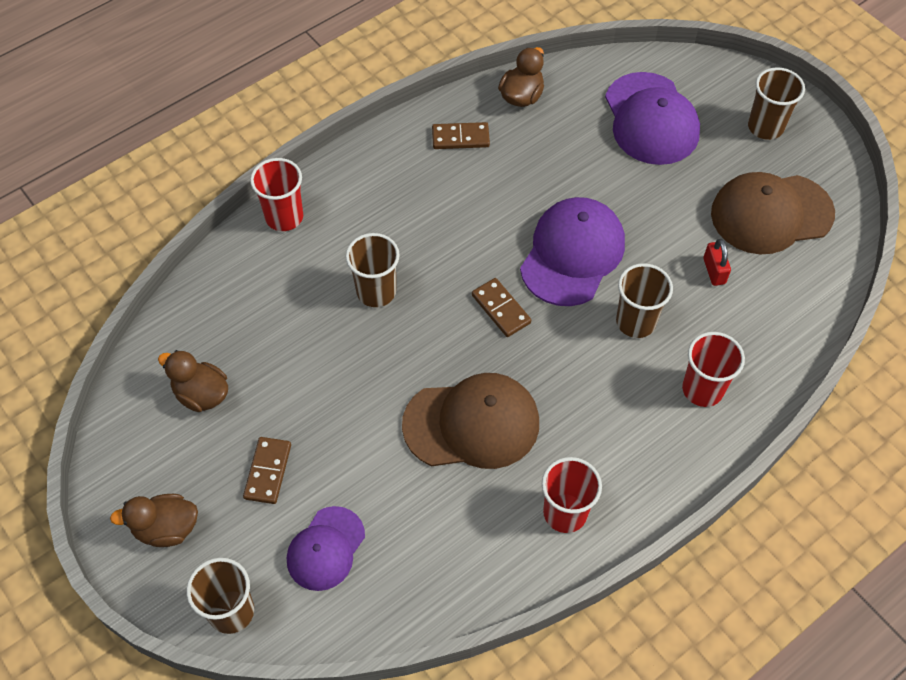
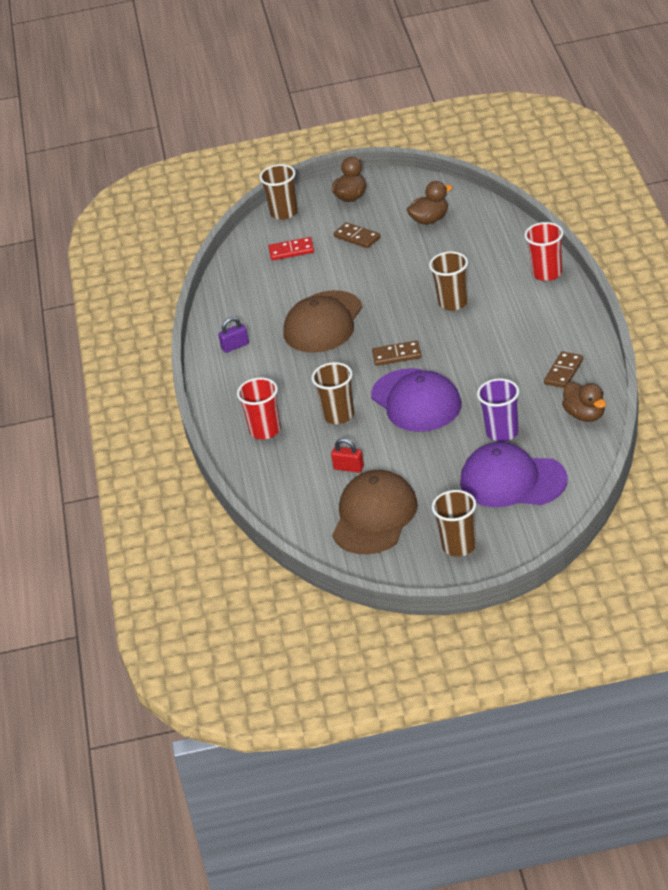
camera: 125 degrees right, 20 degrees down
purple cap [287,506,365,591] -> red domino [268,237,314,260]
red cup [542,457,602,533] -> purple padlock [218,317,249,353]
none -> purple cup [477,378,519,442]

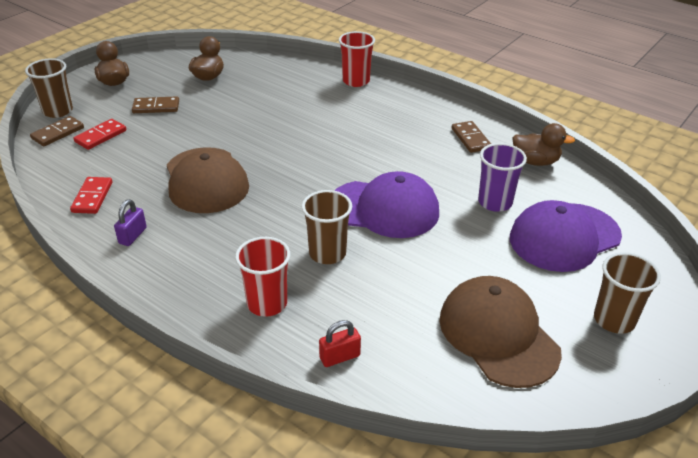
camera: 50 degrees left, 0 degrees up
red padlock [331,438,364,473] -> red padlock moved to [319,320,361,367]
brown domino [372,340,422,366] -> brown domino moved to [30,116,84,146]
brown cup [429,251,468,311] -> none
none -> red domino [70,177,112,214]

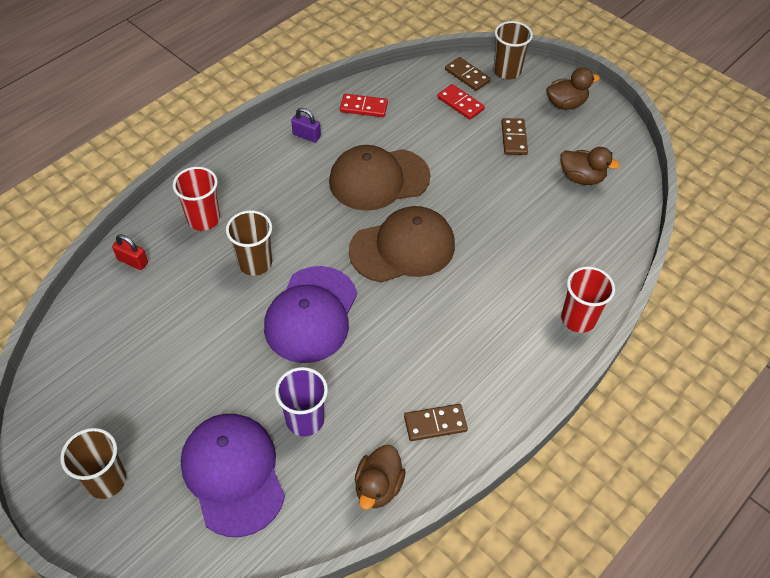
camera: 95 degrees right, 15 degrees up
red padlock [319,320,361,367] -> red padlock turned 45 degrees counterclockwise [112,234,148,270]
brown cap [439,276,562,388] -> brown cap moved to [349,206,455,283]

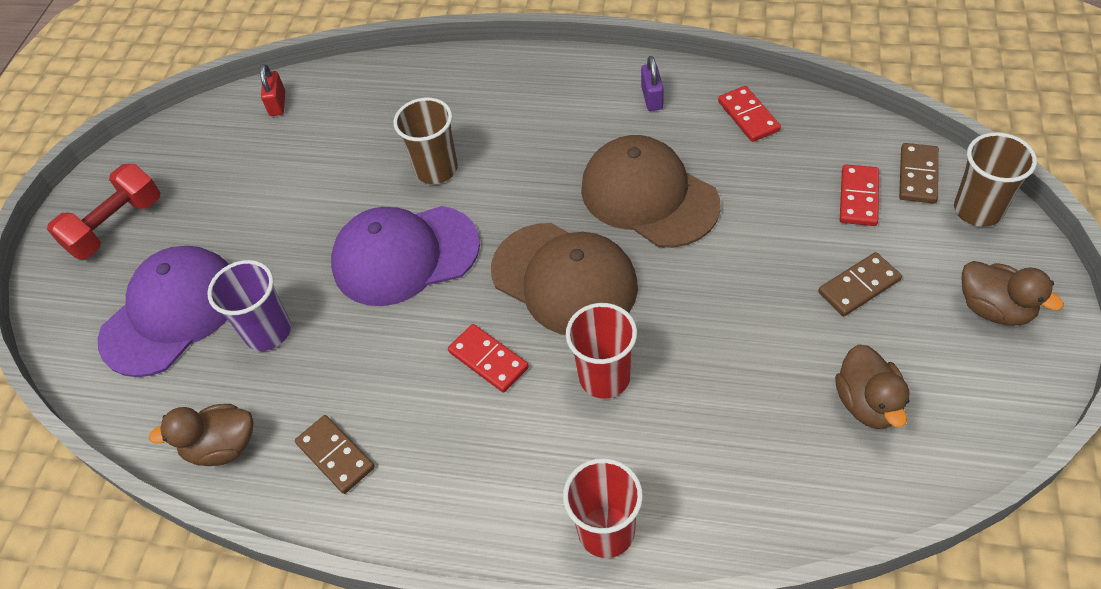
camera: 65 degrees right, 0 degrees up
brown cup [60,428,126,499] -> red dumbbell [47,164,161,259]
red padlock [112,234,148,270] -> red padlock moved to [260,64,285,116]
red cup [173,167,220,231] -> red cup moved to [566,303,637,399]
none -> red domino [448,324,529,393]

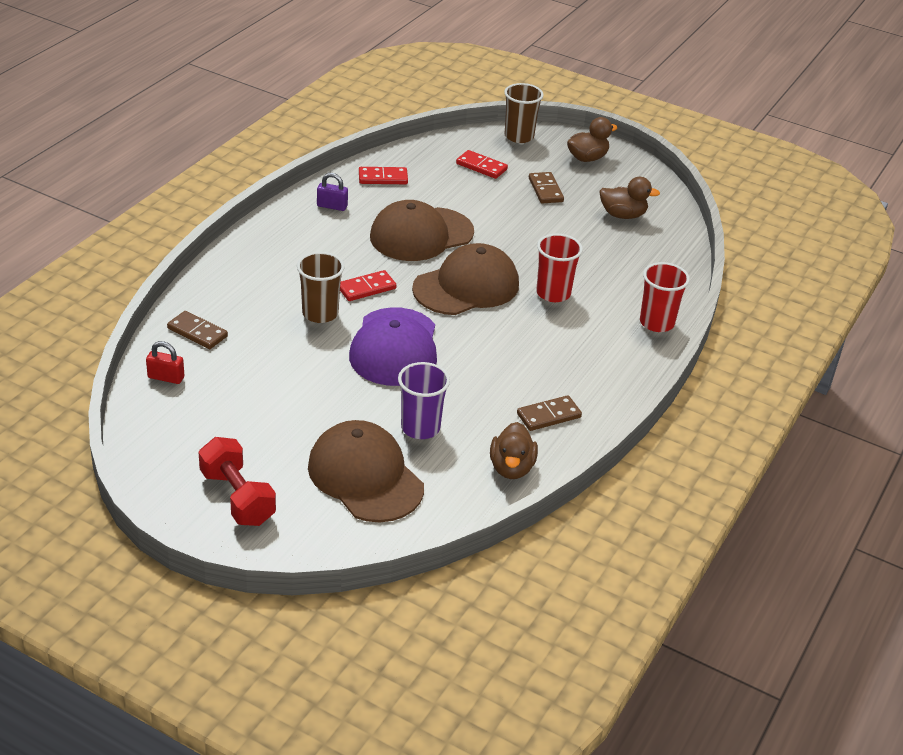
camera: 80 degrees left, 15 degrees down
purple cap [98,246,229,377] -> brown cap [308,420,424,522]
red domino [448,324,529,393] -> red domino moved to [340,270,396,301]
brown domino [899,143,939,203] -> brown domino moved to [167,311,228,349]

